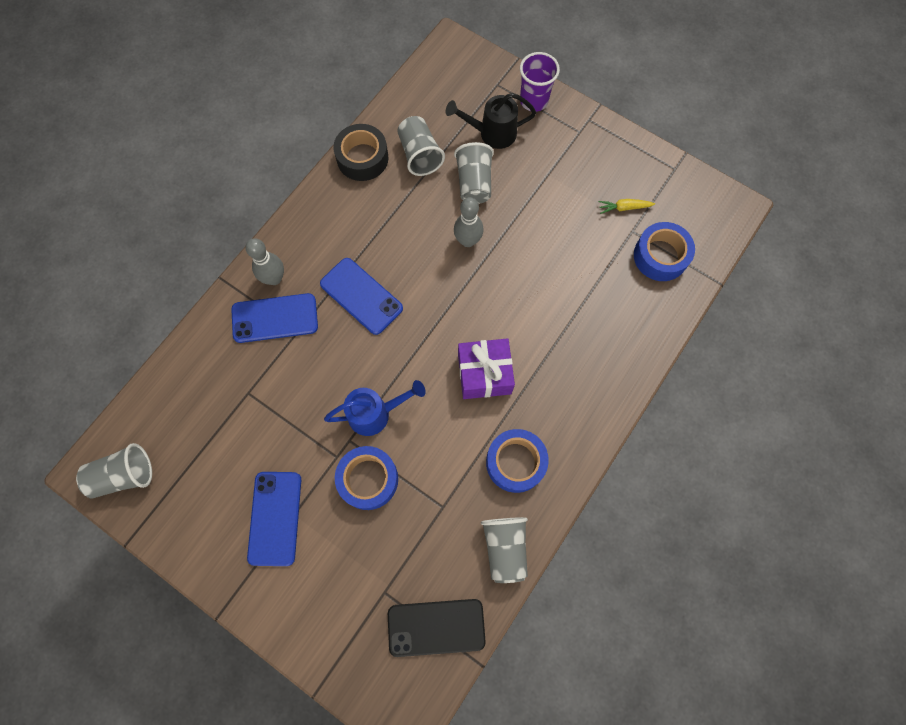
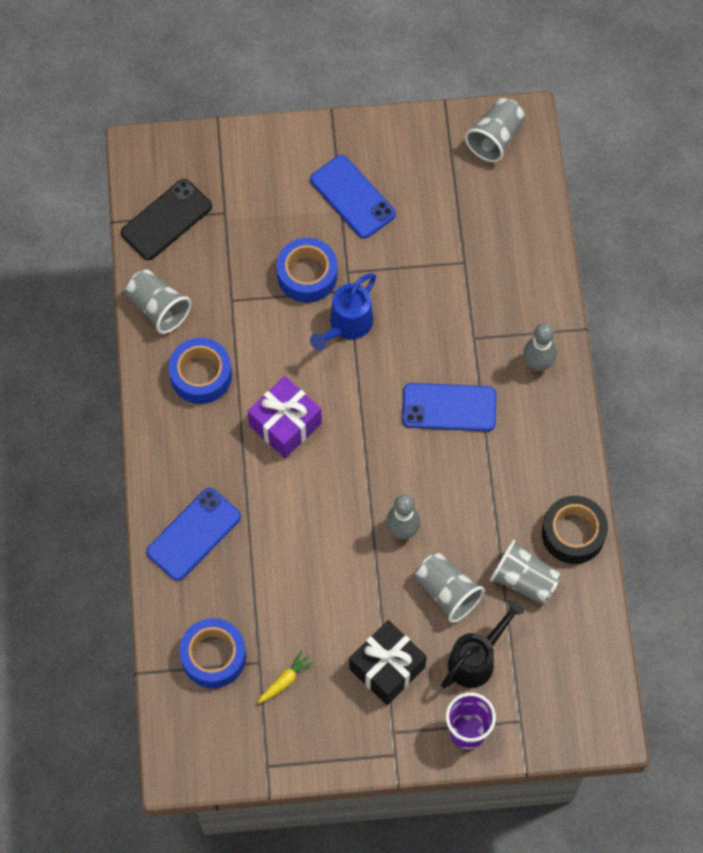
camera: 140 degrees right, 5 degrees down
blue phone [231,293,318,343] -> blue phone moved to [146,488,241,581]
none -> black gift [349,620,427,705]

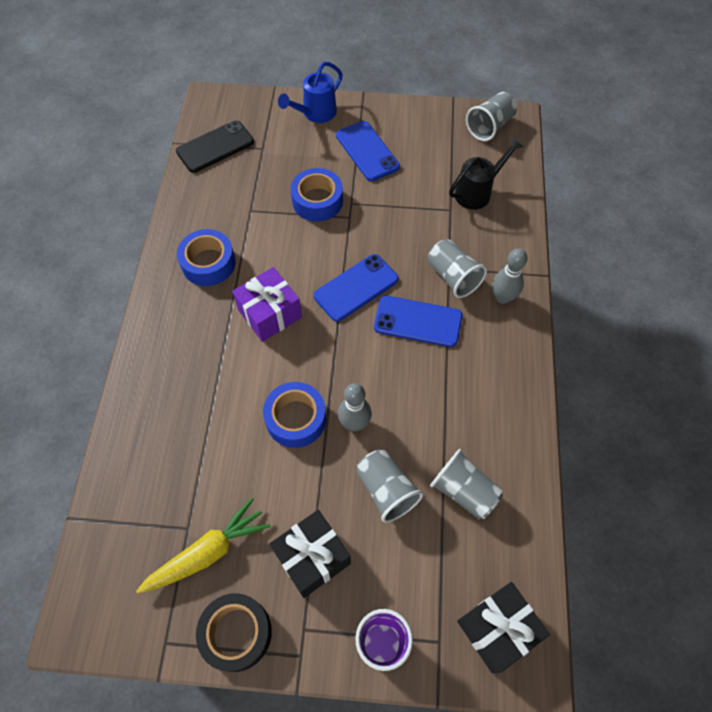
camera: 10 degrees right, 5 degrees down
grey cup [126,270,191,334] -> grey cup moved to [428,239,487,298]
blue phone [146,488,241,581] -> blue phone moved to [314,254,399,322]
blue tape [179,618,246,688] -> blue tape moved to [263,382,326,448]
yellow carrot [257,651,314,704] -> yellow carrot [136,497,271,594], size x1.99
blue watering can [310,273,376,350] -> blue watering can moved to [278,62,343,123]
black watering can [441,600,525,689] -> black watering can moved to [449,137,523,210]
black tape [542,496,608,564] -> black tape moved to [196,593,272,672]
none -> black gift [457,582,550,673]

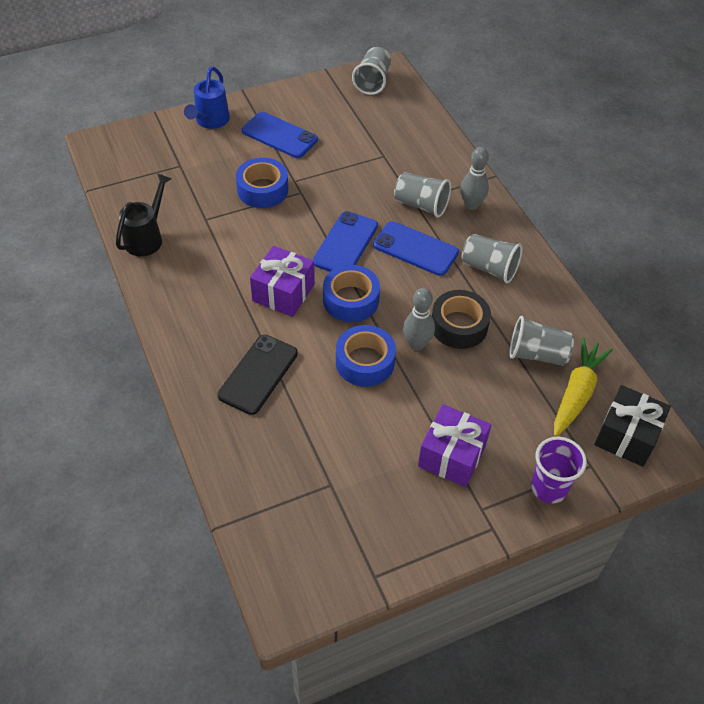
camera: 30 degrees left, 10 degrees down
yellow carrot [136,497,271,594] -> yellow carrot moved to [554,337,613,437]
black phone [176,120,254,173] -> black phone moved to [217,335,298,415]
blue tape [177,229,236,286] -> blue tape moved to [323,265,380,322]
black tape [196,593,272,672] -> black tape moved to [432,290,491,349]
black gift [270,510,351,598] -> purple gift [418,404,491,487]
grey cup [356,449,423,523] -> grey cup moved to [461,234,523,283]
blue phone [374,296,462,347] -> blue phone turned 45 degrees clockwise [373,221,459,276]
black watering can [449,137,523,210] -> black watering can moved to [116,173,171,256]

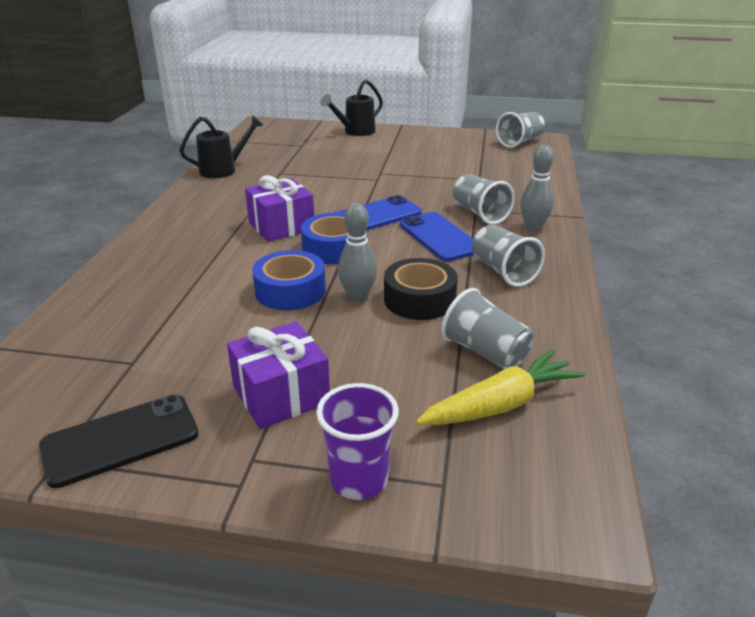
camera: 35 degrees right, 20 degrees down
blue watering can [184,67,230,129] -> black watering can [320,79,383,136]
black phone [217,335,298,415] -> black phone moved to [39,395,199,488]
blue tape [236,158,288,208] -> none
blue phone [242,112,318,158] -> none
black gift [594,385,671,467] -> none

